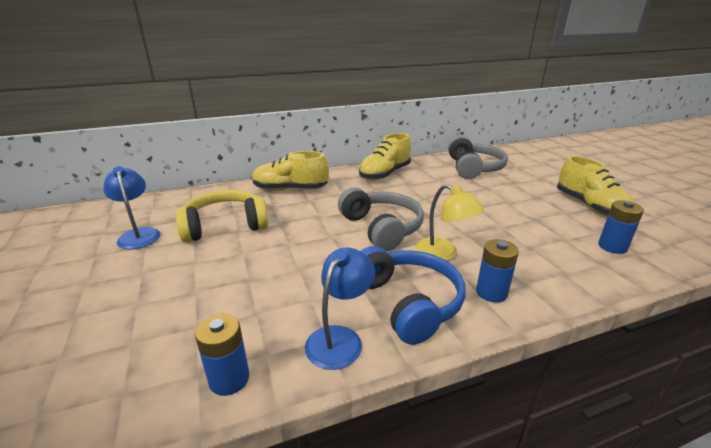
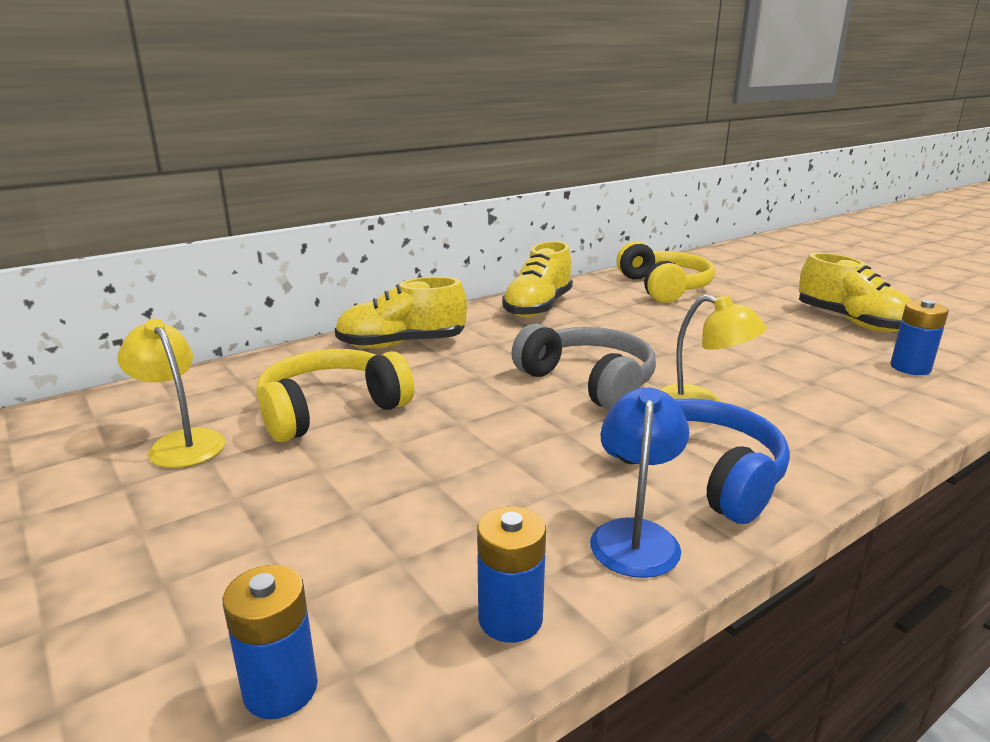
camera: 15 degrees left, 5 degrees down
blue lamp [103,166,160,249] -> yellow lamp [117,319,225,468]
grey headphones [448,136,508,179] -> yellow headphones [616,241,715,303]
blue battery [476,239,519,303] -> blue battery moved to [223,565,318,719]

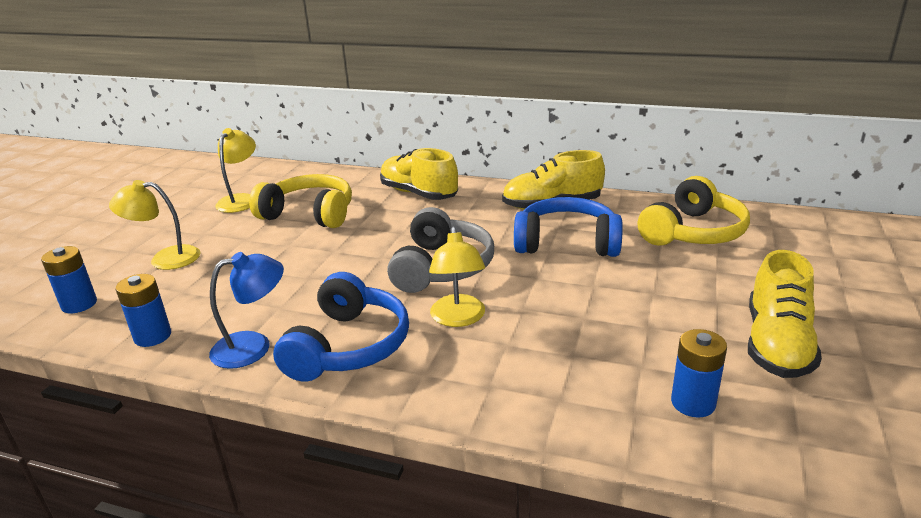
camera: 55 degrees right, 5 degrees up
none -> yellow lamp [109,180,200,270]
none -> blue headphones [514,197,623,257]

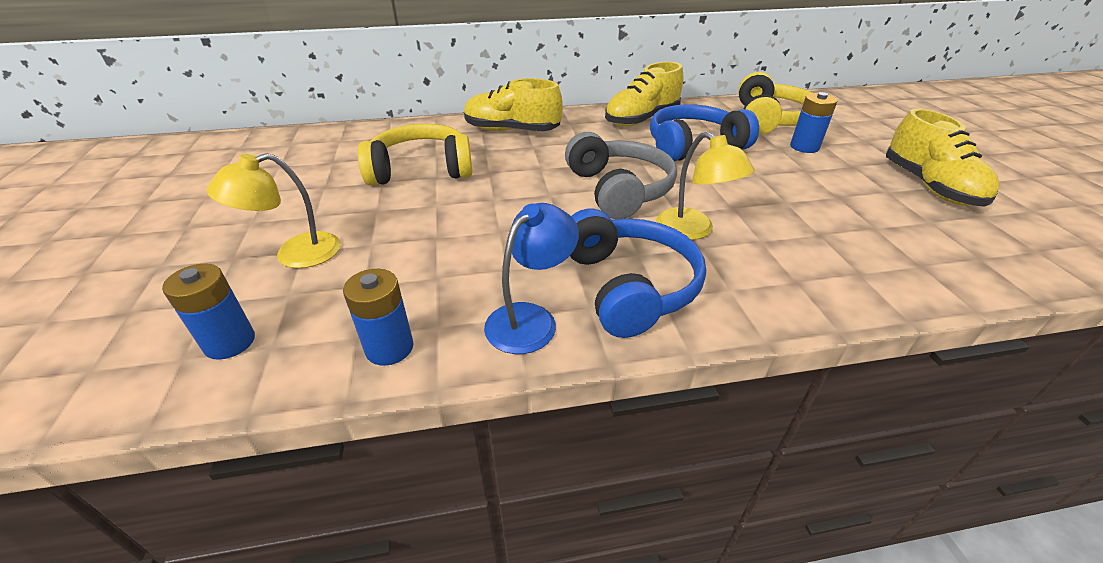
camera: 30 degrees left, 10 degrees up
yellow lamp [215,128,256,213] -> none
blue battery [671,329,727,417] -> blue battery moved to [790,92,837,153]

